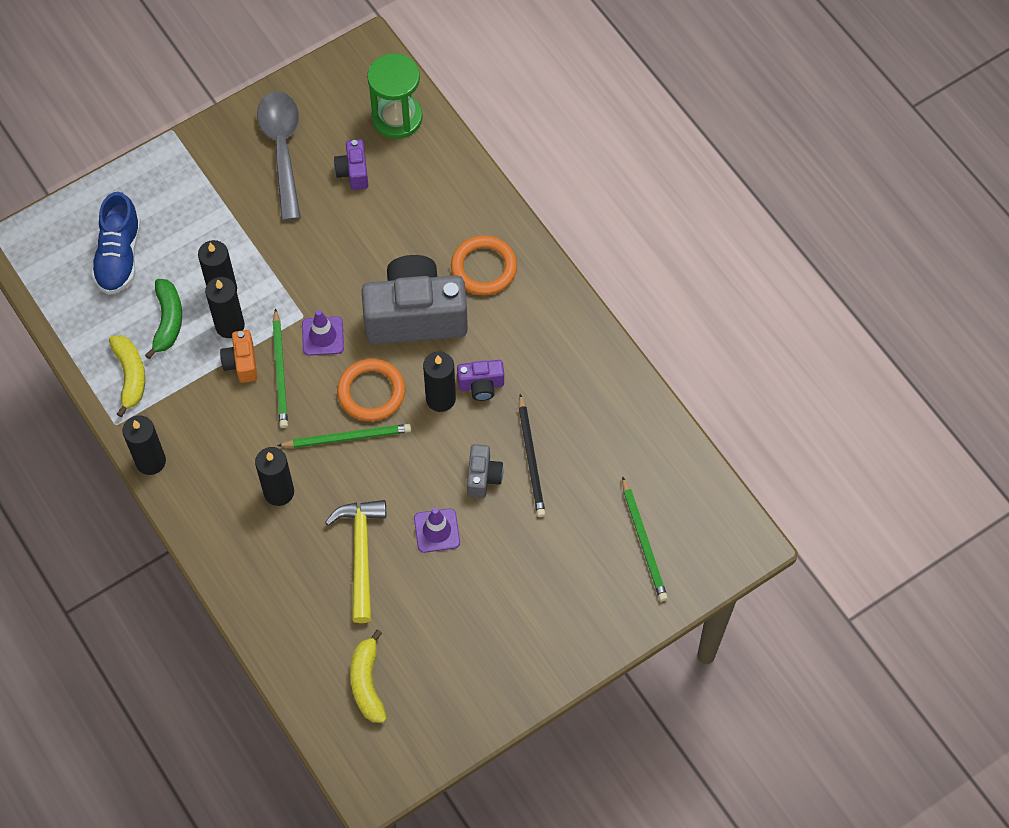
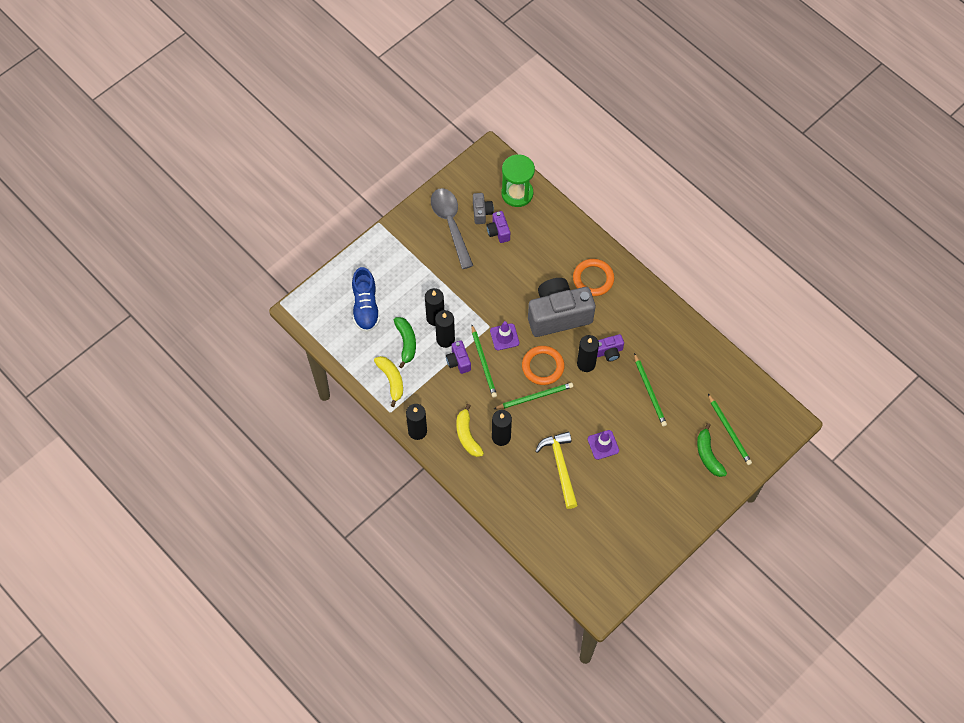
camera: 10 degrees left, 0 degrees up
orange camera [220,330,257,383] -> purple camera [446,341,471,374]
yellow banana [350,629,387,723] -> yellow banana moved to [456,404,484,457]
grey camera [467,444,503,498] -> grey camera moved to [473,193,494,224]
black pencil [519,394,545,517] -> green pencil [634,353,667,427]
none -> green banana [697,423,727,477]

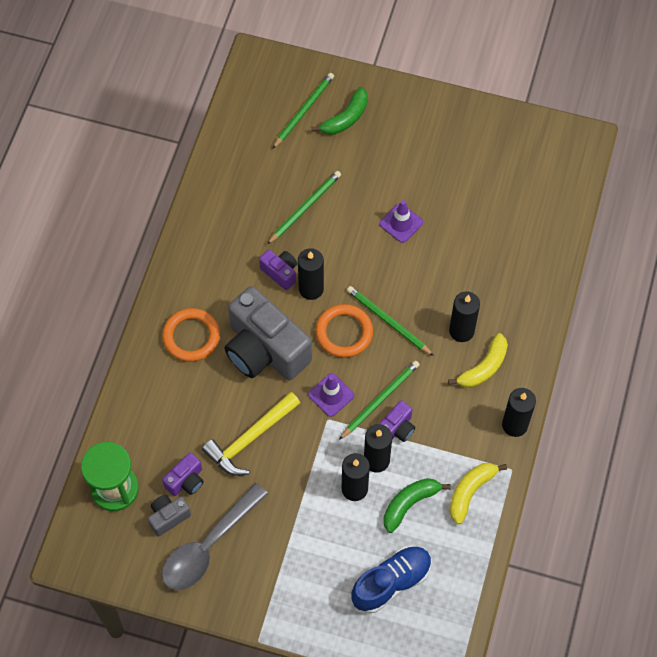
camera: 120 degrees left, 0 degrees up
yellow hammer [535,431,578,509] -> yellow hammer moved to [202,392,300,476]

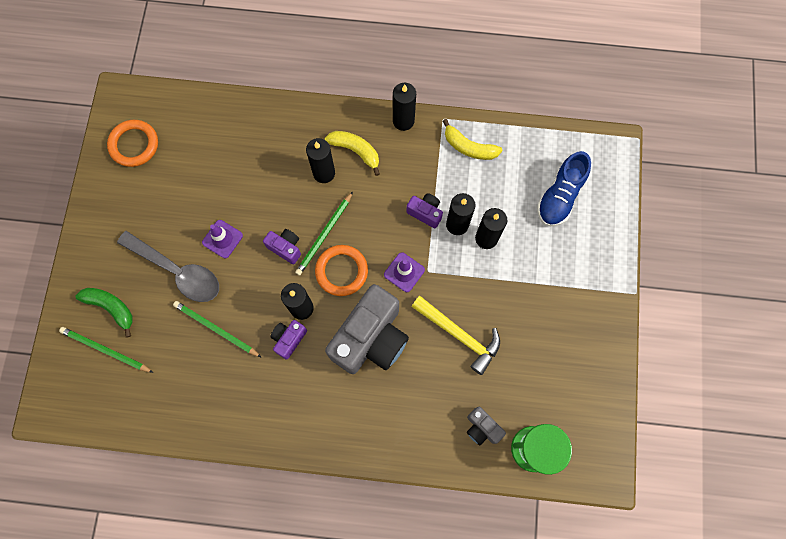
camera: 100 degrees left, 10 degrees up
grey camera [148,495,191,537] -> grey camera moved to [467,407,506,445]
orange ring [162,308,220,362] -> orange ring moved to [107,120,158,167]
purple camera [162,453,203,496] -> purple camera moved to [263,229,301,264]
grey spoon [162,483,268,590] -> grey spoon moved to [117,231,219,302]
green pencil [339,361,419,440] -> none
blue shoe [352,546,432,613] -> blue shoe turned 105 degrees counterclockwise [537,151,591,226]
green banana [384,478,451,533] -> none

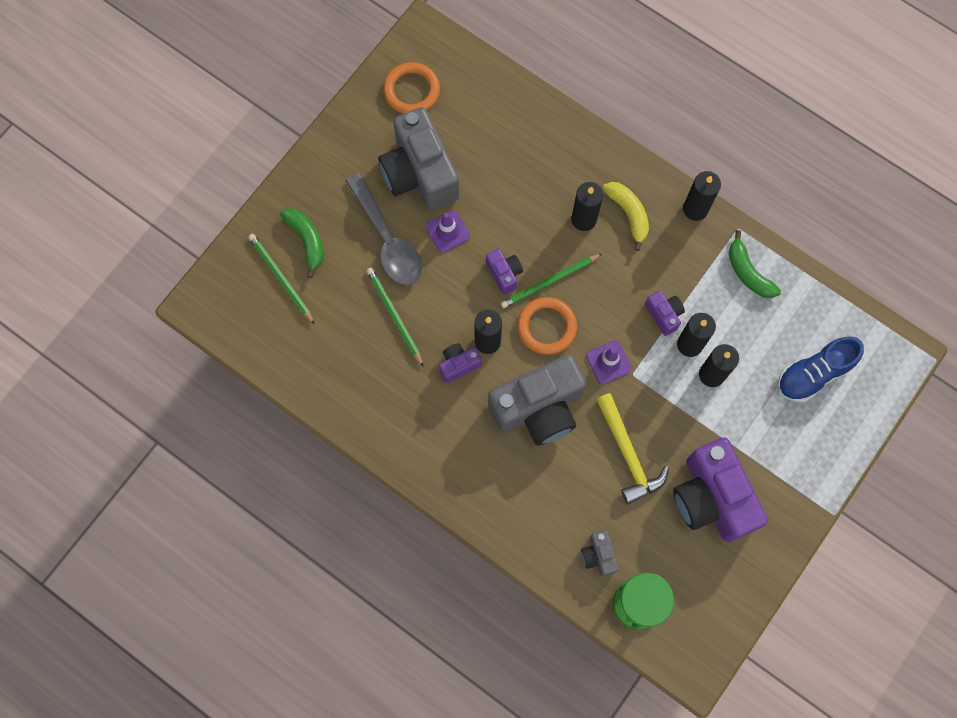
camera: 30 degrees right, 0 degrees up
yellow banana [443,119,502,160] -> green banana [729,230,781,298]
none -> grey camera [378,107,459,211]
none -> purple camera [673,437,768,542]

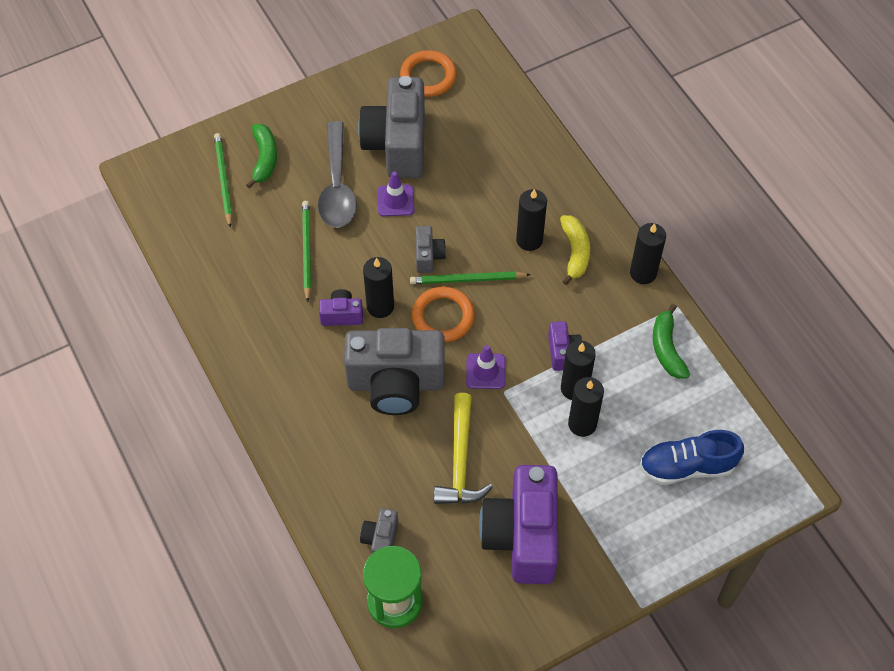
camera: 25 degrees right, 15 degrees down
purple camera [486,249,523,294] -> grey camera [415,226,446,273]

